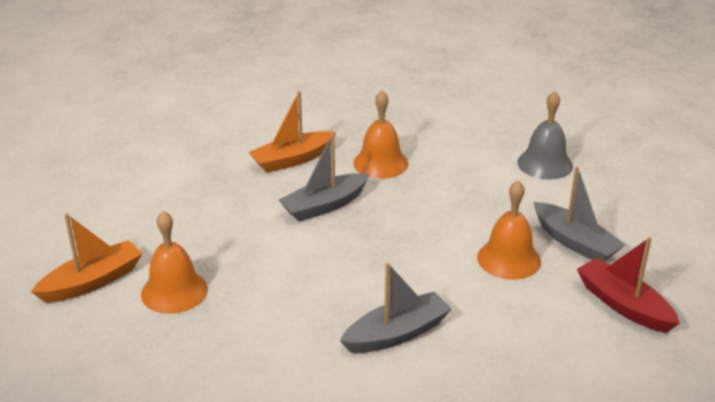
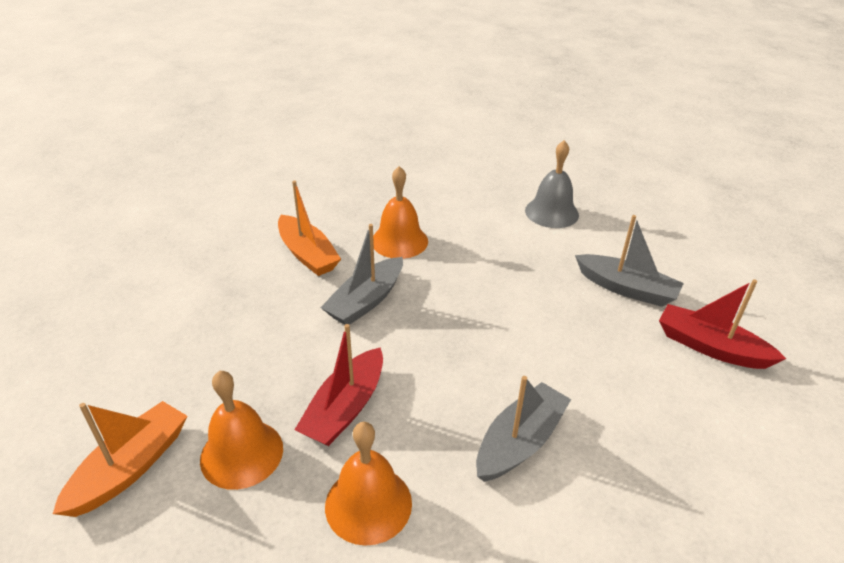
camera: 20 degrees left, 5 degrees up
orange boat [249,91,337,173] -> orange boat turned 75 degrees counterclockwise [278,181,341,276]
orange bell [477,180,541,280] -> orange bell moved to [325,422,412,546]
none -> red boat [294,324,383,446]

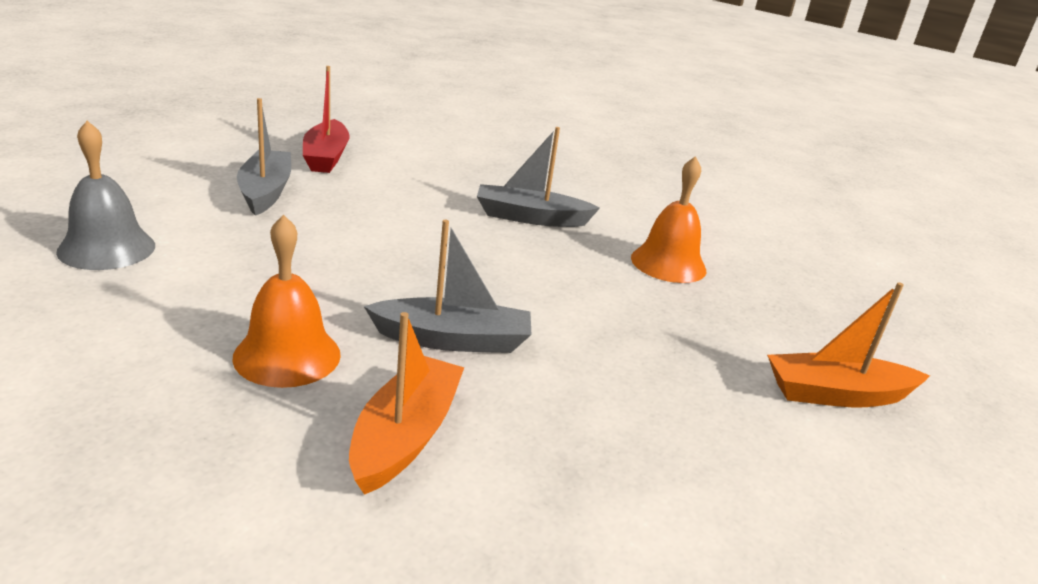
camera: 130 degrees left, 10 degrees down
orange bell [200,371,283,490] -> none
red boat [294,324,383,446] -> none

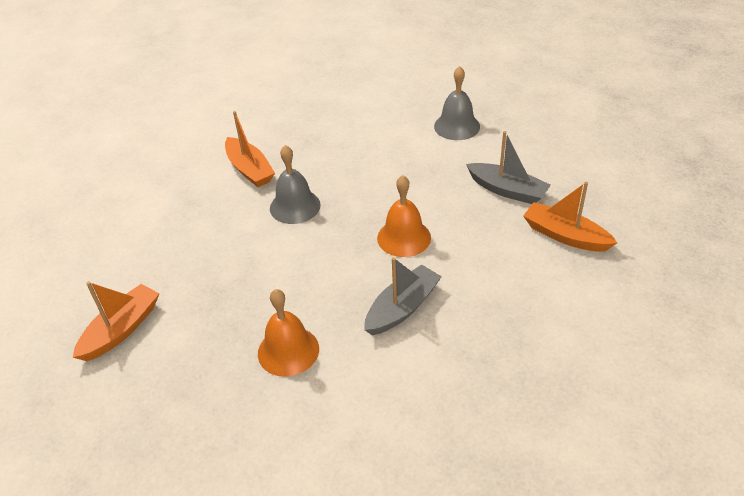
camera: 135 degrees right, 15 degrees up
orange bell [232,215,341,388] -> orange bell moved to [377,175,431,257]
red boat [303,66,350,173] -> orange boat [523,182,617,252]
grey boat [364,220,532,353] -> grey bell [270,145,321,224]

